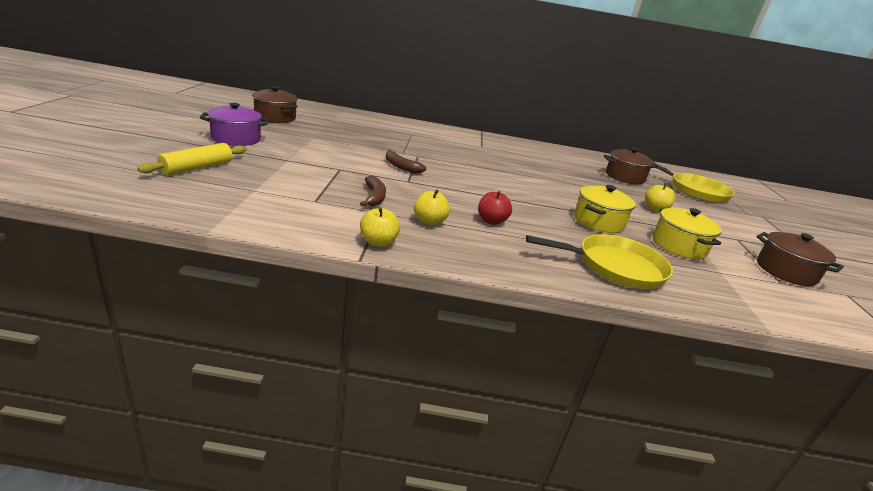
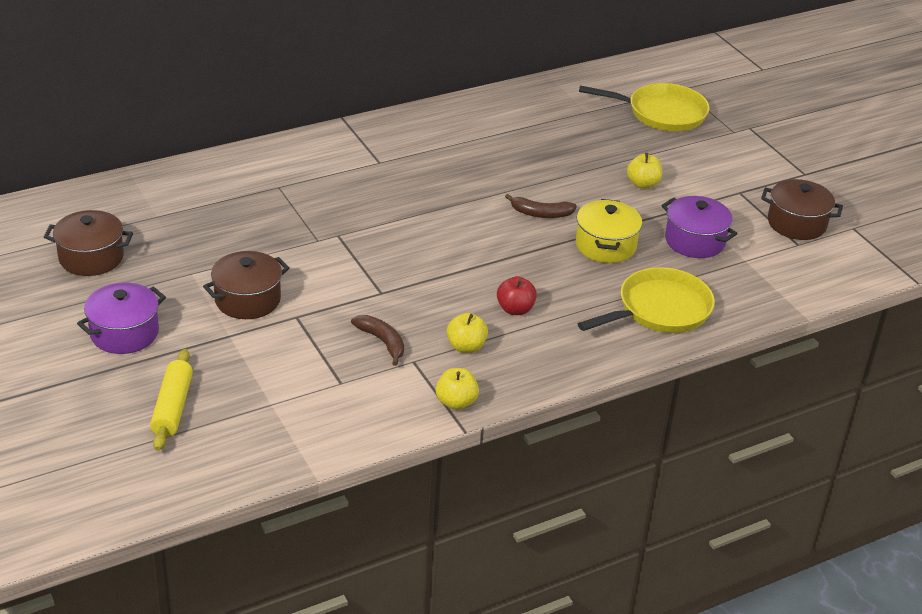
camera: 30 degrees left, 10 degrees up
brown banana [386,150,427,174] -> brown banana moved to [505,194,577,218]
brown pot [604,148,658,184] -> brown pot moved to [203,251,290,319]
yellow pot [653,208,722,259] -> purple pot [662,196,737,258]

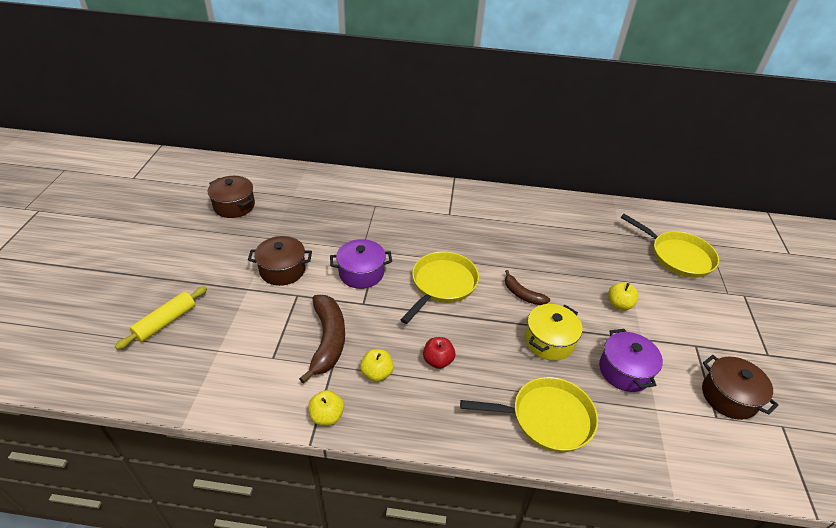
camera: 35 degrees right, 5 degrees up
purple pot [77,283,166,354] -> purple pot moved to [330,239,392,289]
brown banana [351,315,404,366] -> brown banana [299,295,345,384], size x1.75
none -> yellow pan [400,251,479,324]

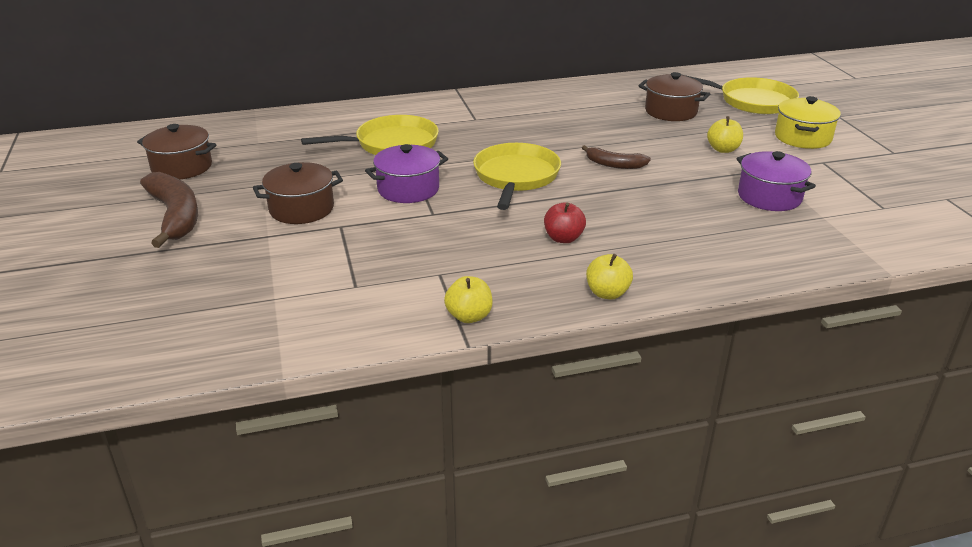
camera: 20 degrees left, 10 degrees down
yellow rolling pin [115,286,207,350] -> none
brown banana [299,295,345,384] -> brown banana moved to [140,172,198,248]
yellow apple [360,349,394,382] -> yellow apple moved to [586,254,633,299]
yellow pan [460,377,598,452] -> yellow pan moved to [301,115,439,155]
yellow pot [525,304,582,361] -> yellow pot moved to [775,96,841,149]
brown pot [702,355,779,420] -> brown pot moved to [638,72,710,121]

